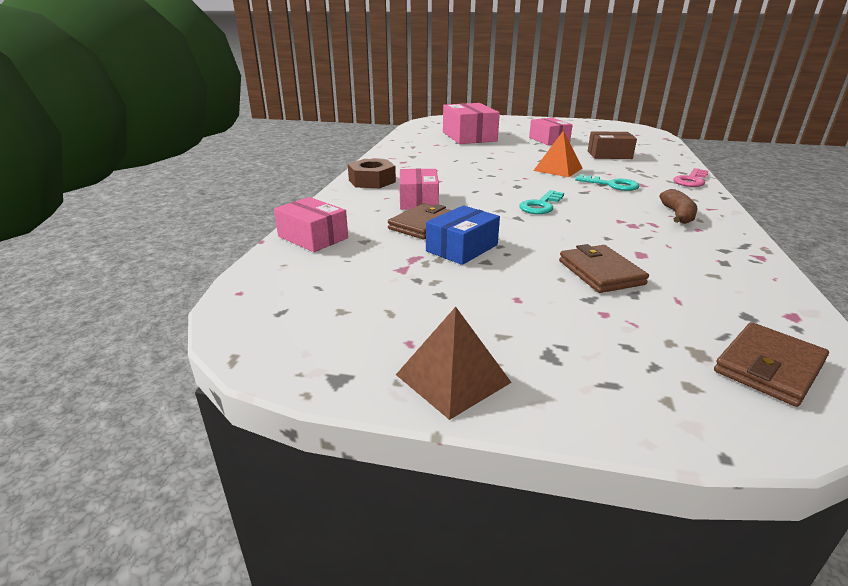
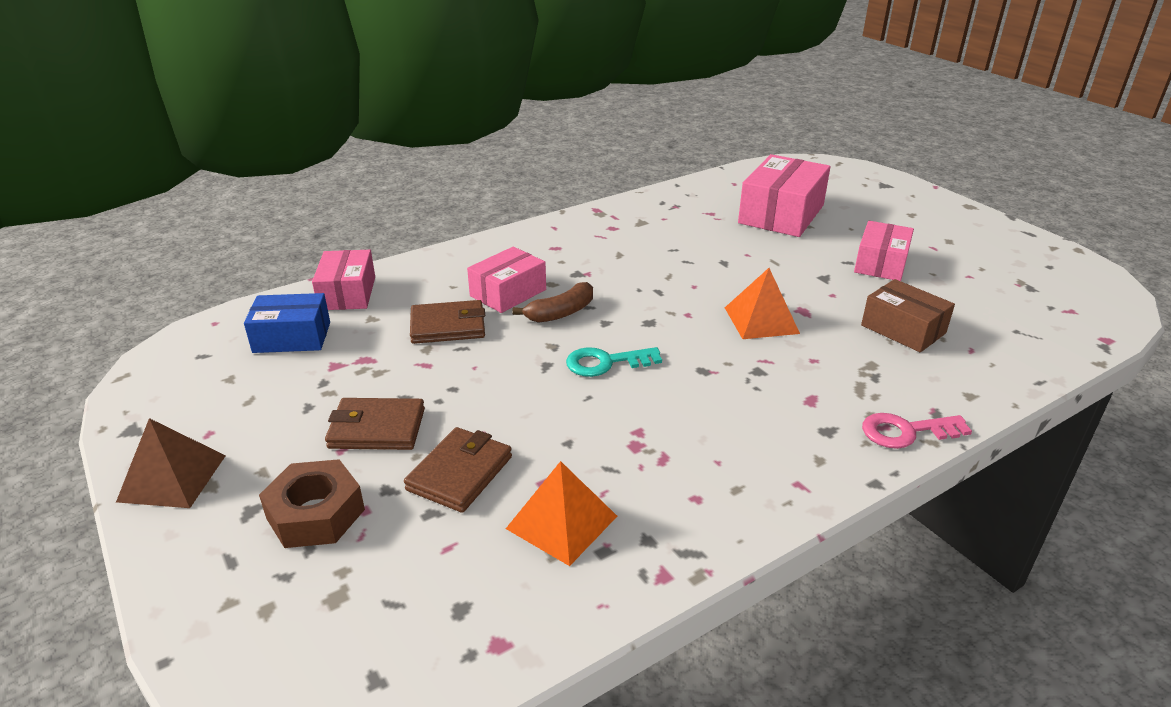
camera: 45 degrees right, 5 degrees up
brown nut [348,159,396,188] -> brown nut moved to [259,459,365,548]
blue box [426,205,500,265] -> blue box moved to [244,293,330,353]
turquoise key [575,175,640,191] -> none
brown banana [659,189,698,224] -> brown banana moved to [512,282,593,323]
brown wallet [714,322,829,407] -> brown wallet moved to [325,398,425,450]
none -> orange pyramid [506,461,617,566]

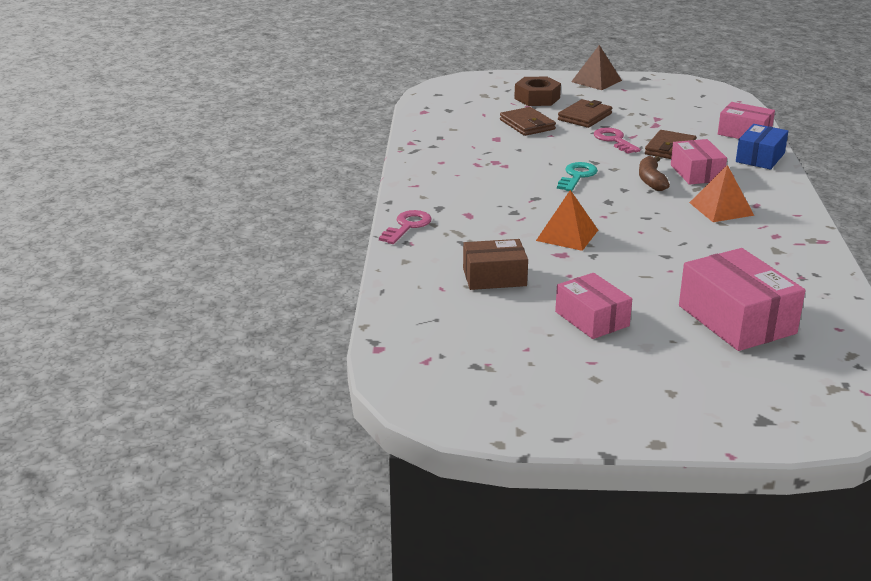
camera: 125 degrees right, 5 degrees down
blue box [244,293,330,353] -> blue box moved to [736,124,788,170]
orange pyramid [506,461,617,566] -> orange pyramid moved to [689,165,754,222]
none -> pink key [594,128,641,154]

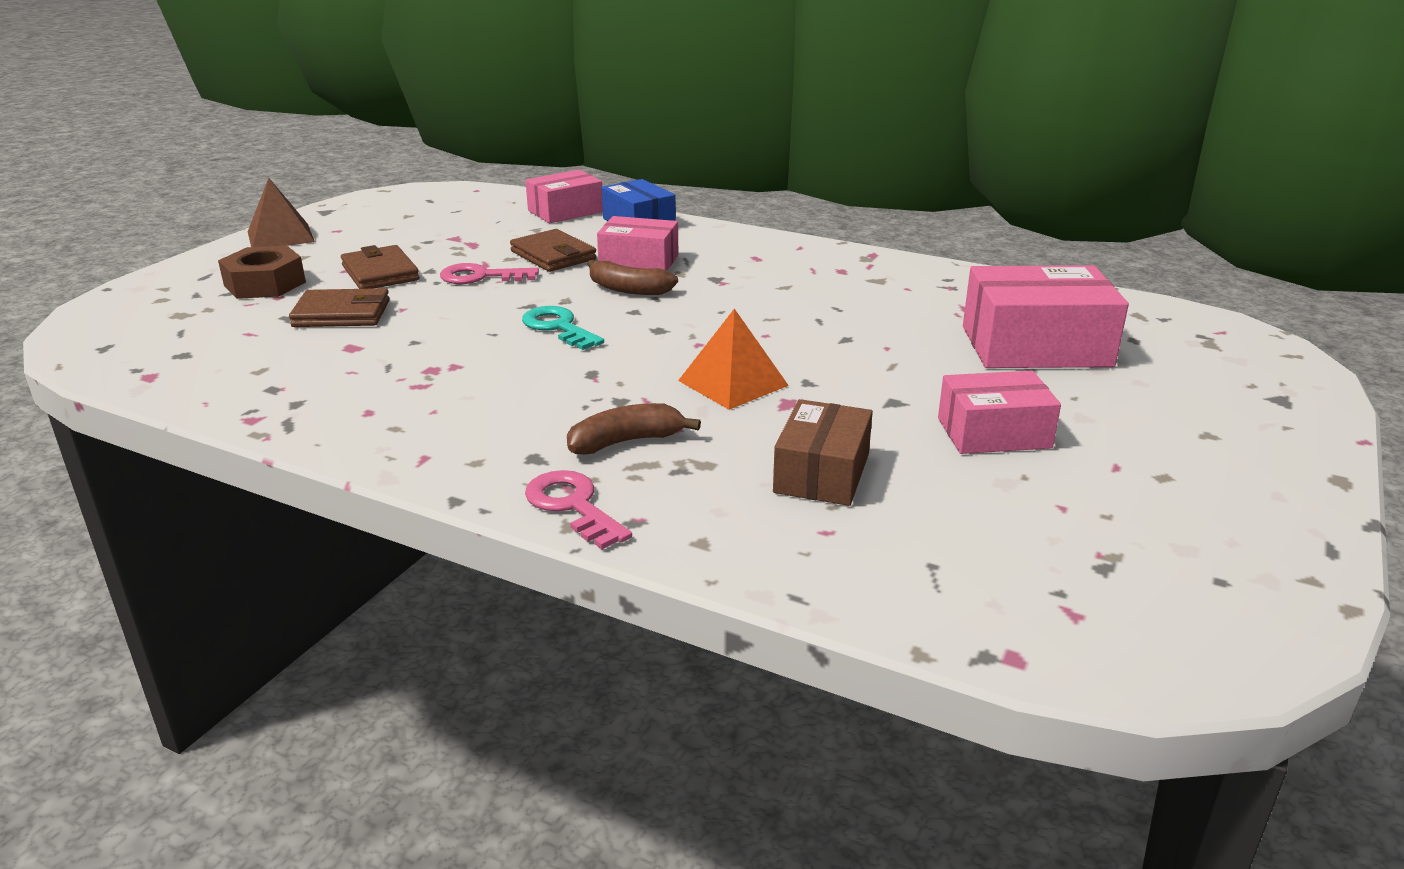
camera: 65 degrees left, 0 degrees up
orange pyramid [689,165,754,222] -> none
none -> brown banana [567,403,701,455]

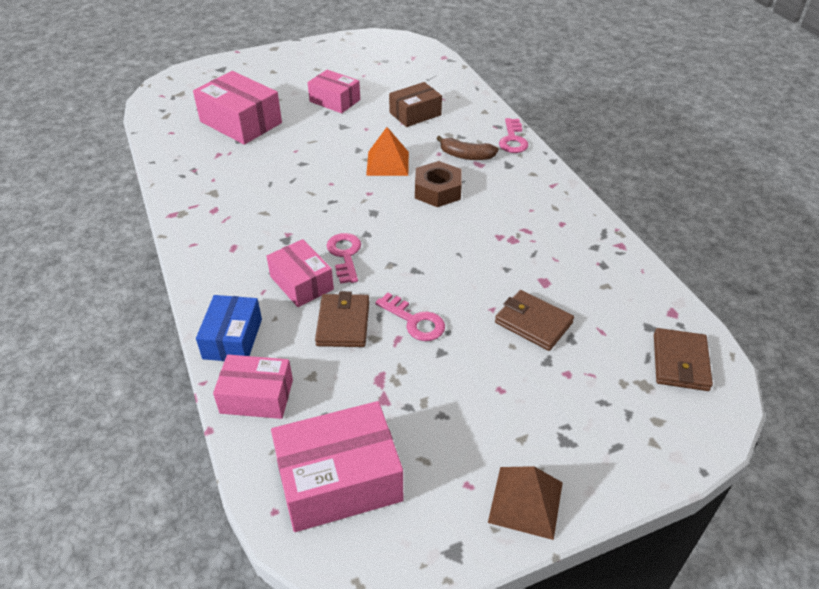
camera: 140 degrees left, 15 degrees up
brown nut [218,246,306,299] -> brown nut moved to [415,161,462,207]
brown wallet [341,245,419,289] -> brown wallet moved to [654,328,713,391]
turquoise key [522,306,604,350] -> none
brown banana [587,260,678,295] -> pink key [327,233,361,284]
none -> pink box [271,401,403,532]

